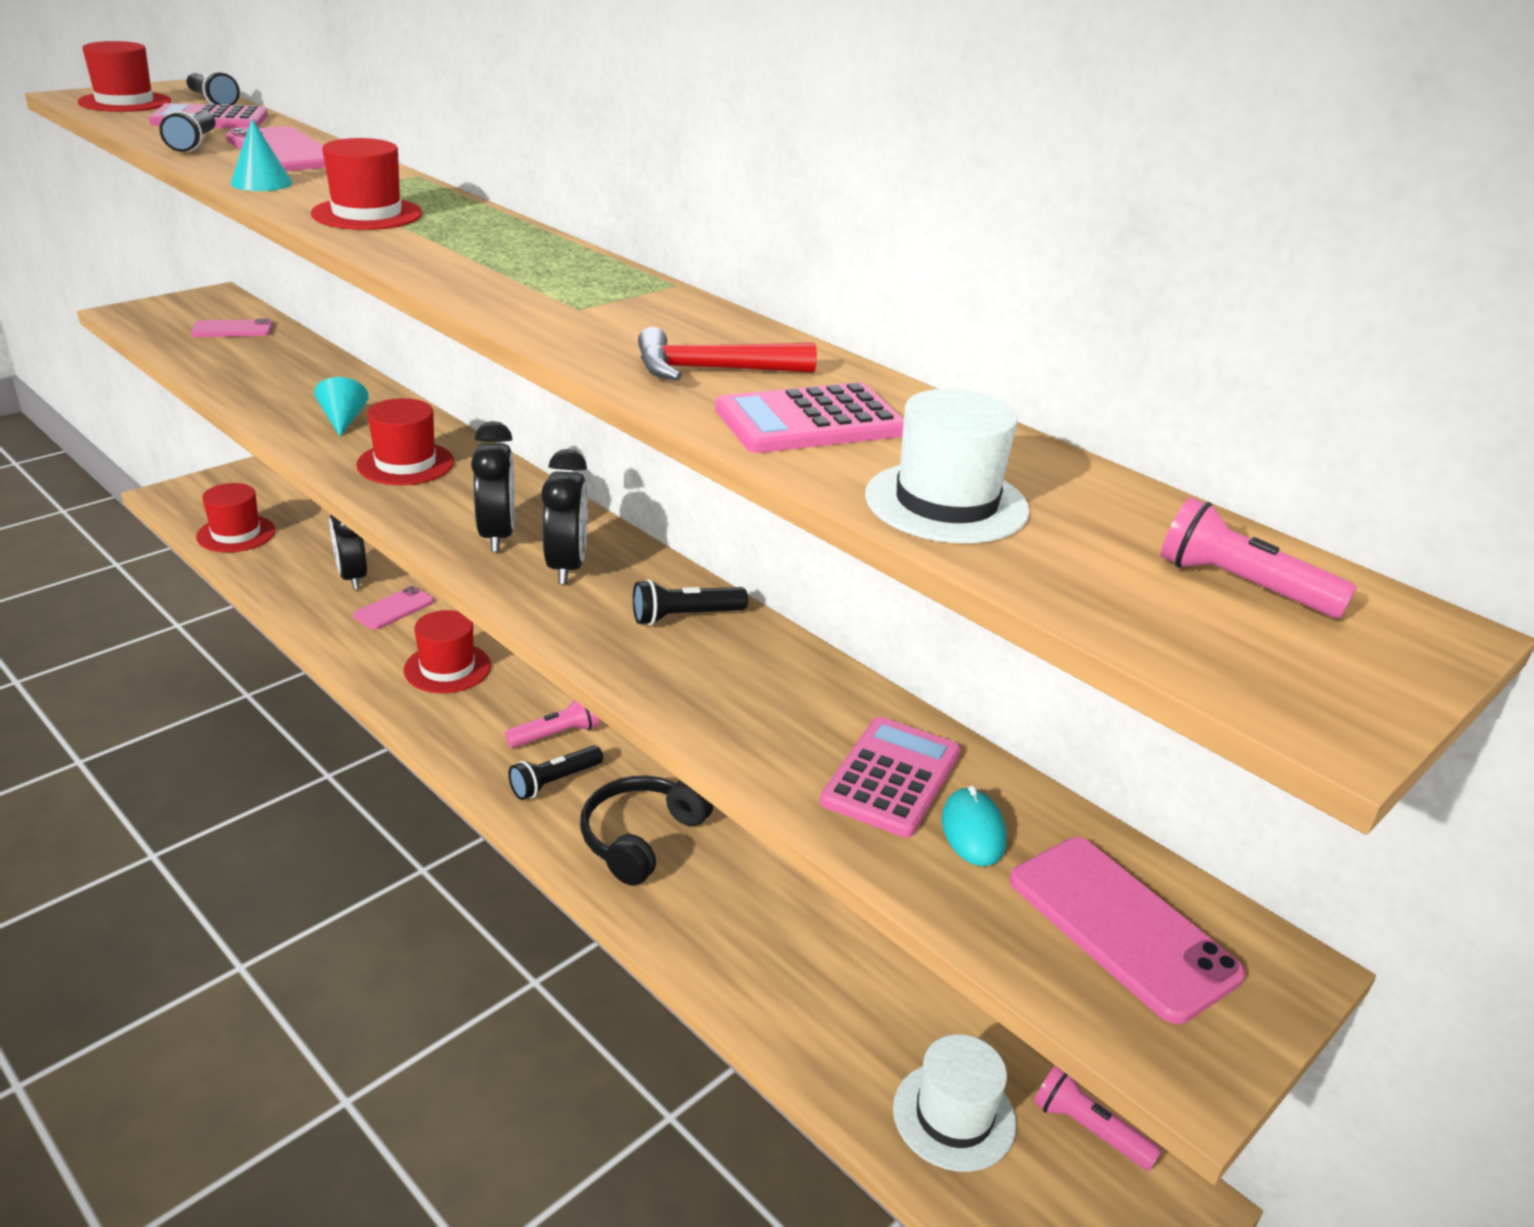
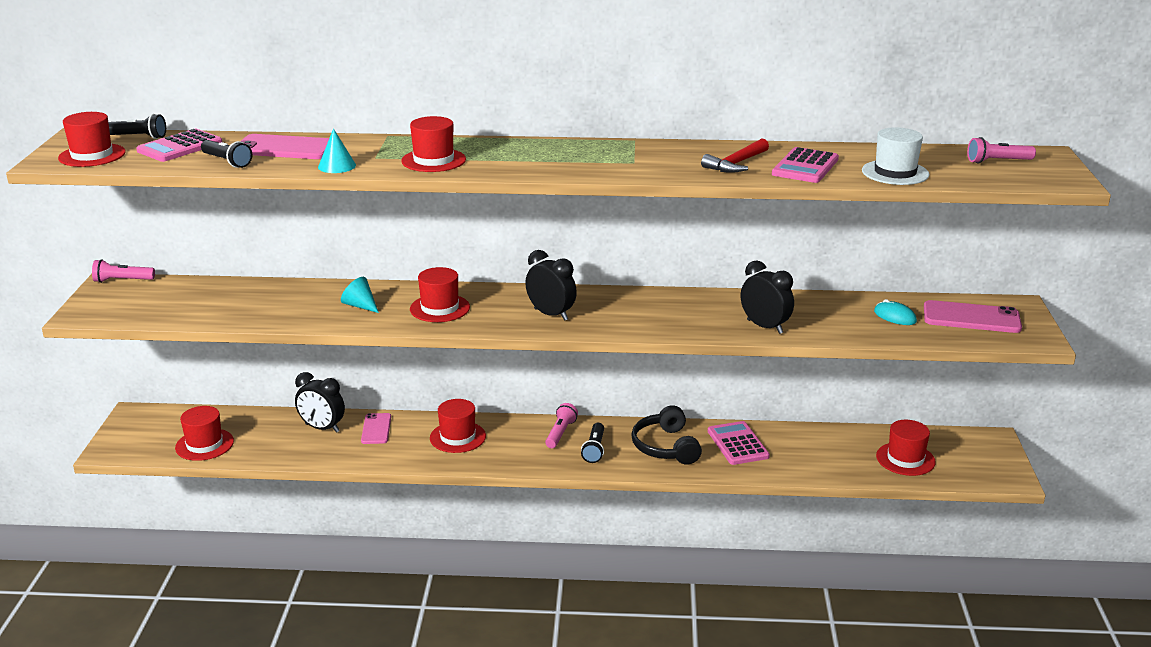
camera: 40 degrees left, 5 degrees down
pink phone [191,318,273,337] -> none
black clock [541,449,588,584] -> black clock moved to [741,260,794,334]
black flashlight [633,579,748,625] -> none
pink calculator [820,717,961,838] -> pink calculator moved to [708,421,770,465]
white hat [893,1034,1016,1172] -> red hat [876,420,936,476]
pink flashlight [1034,1066,1162,1171] -> pink flashlight moved to [92,259,155,283]

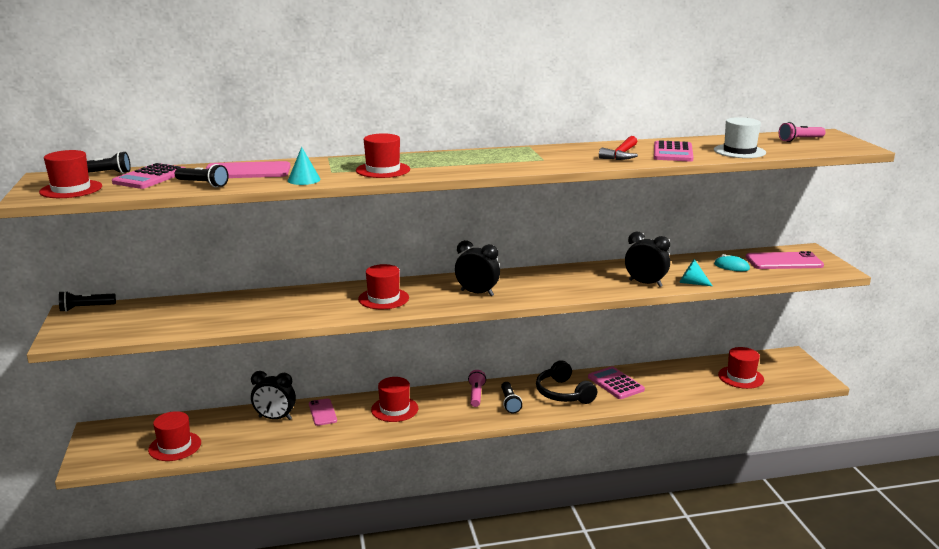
camera: 15 degrees left, 5 degrees down
pink flashlight [92,259,155,283] -> black flashlight [59,291,116,312]
turquoise cone [341,277,379,313] -> turquoise cone moved to [679,259,712,286]

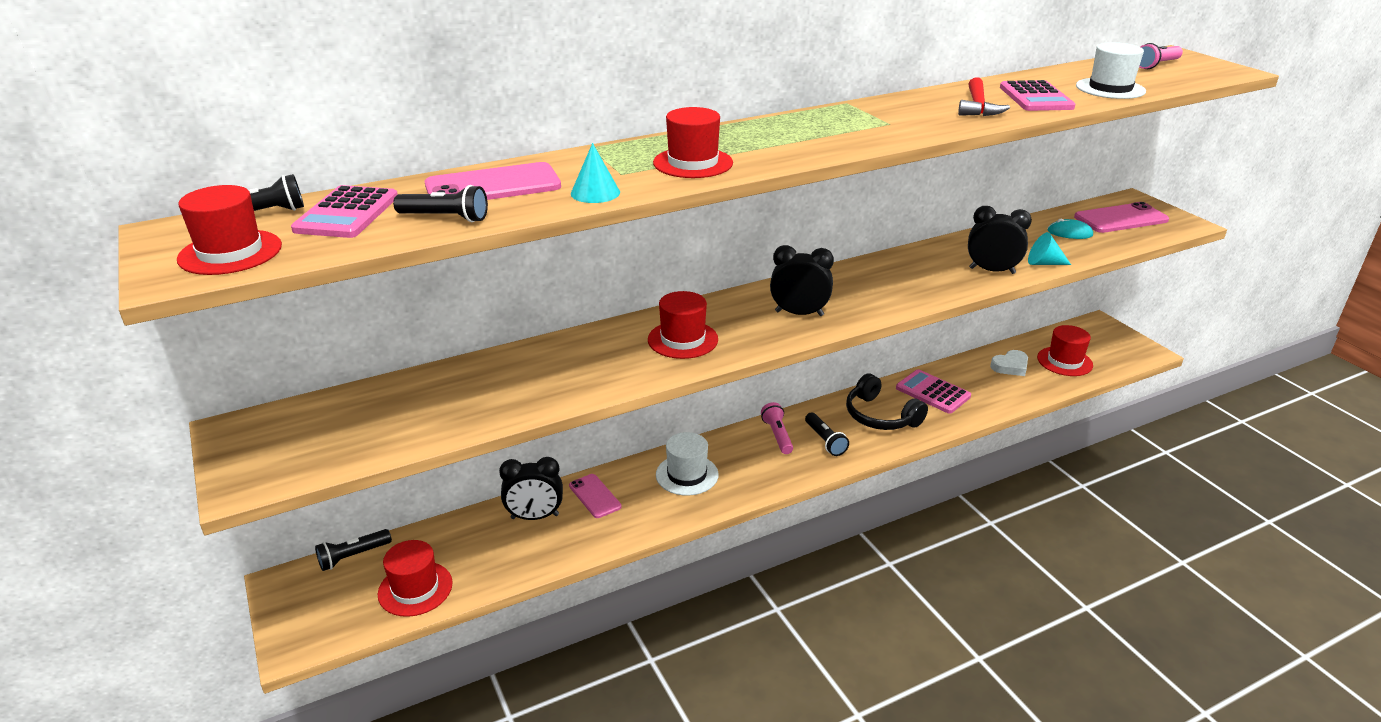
camera: 15 degrees left, 10 degrees up
black flashlight [59,291,116,312] -> black flashlight moved to [315,529,392,571]
red hat [371,377,418,422] -> white hat [656,432,719,496]
none -> white heart [990,350,1028,376]

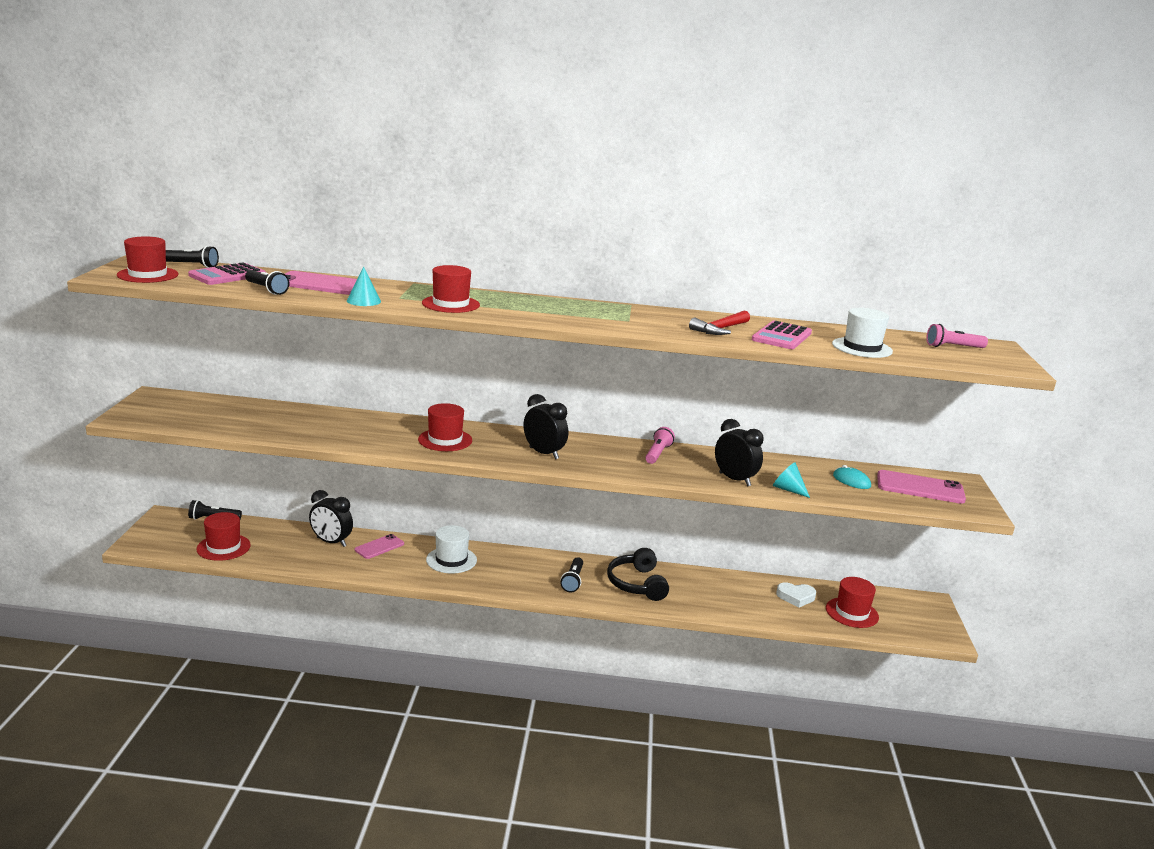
camera: 30 degrees right, 10 degrees down
pink phone [569,474,622,518] -> pink phone turned 45 degrees clockwise [355,534,404,559]
pink flashlight [761,402,793,454] -> pink flashlight moved to [645,427,675,464]
pink calculator [896,369,971,414] -> none

